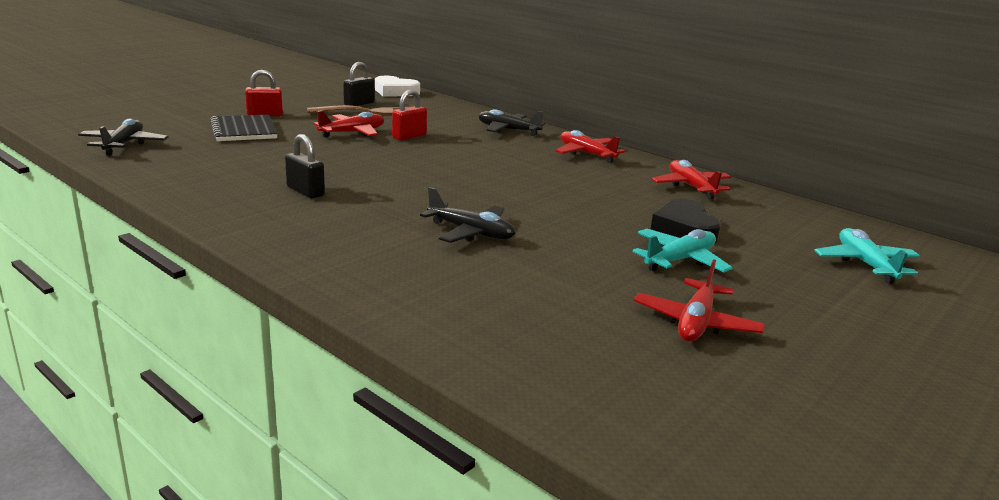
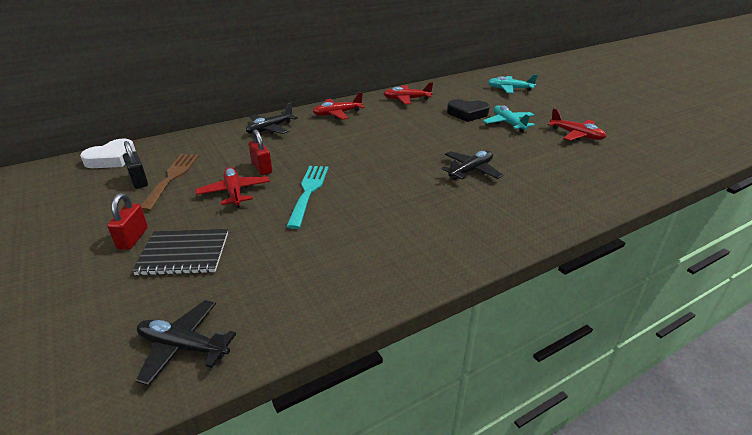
camera: 70 degrees left, 10 degrees up
black padlock [285,134,325,198] -> none
none -> turquoise fork [286,166,328,229]

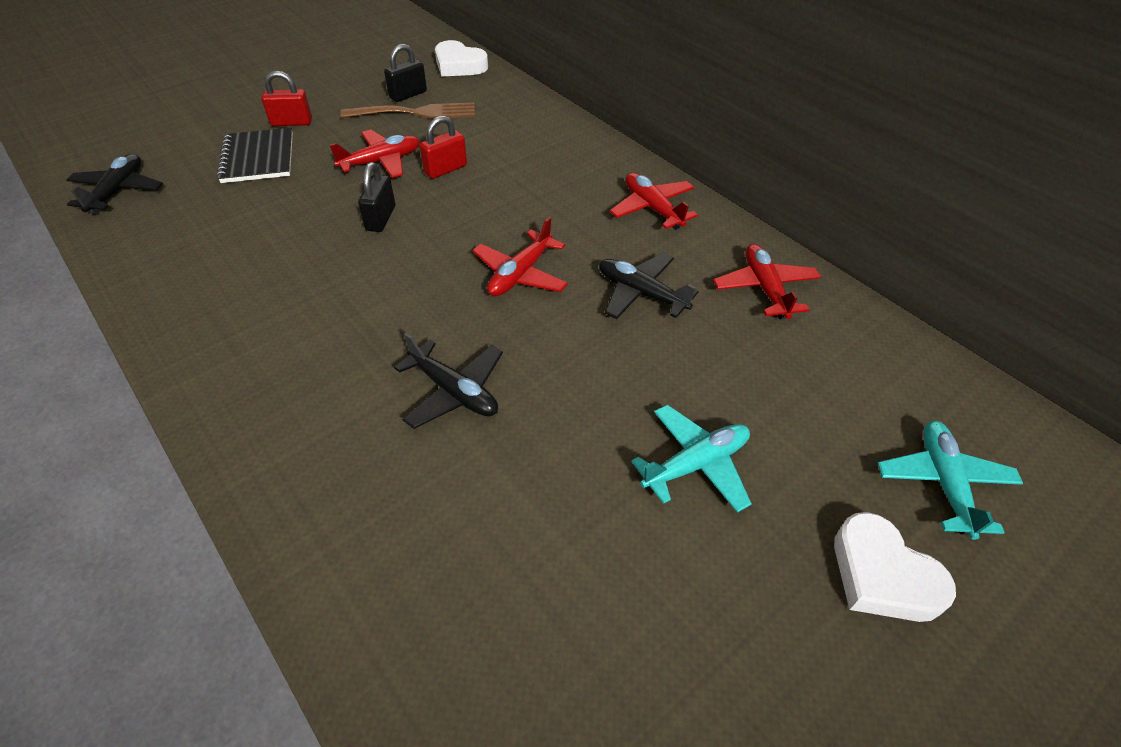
camera: 80 degrees right, 15 degrees up
black plane [246,103,298,134] -> black plane moved to [599,253,699,319]
turquoise fork [286,166,328,229] -> black padlock [358,162,395,232]
black heart [447,99,490,122] -> none
red plane [548,108,606,141] -> red plane moved to [472,217,568,296]
none -> white heart [834,512,956,622]

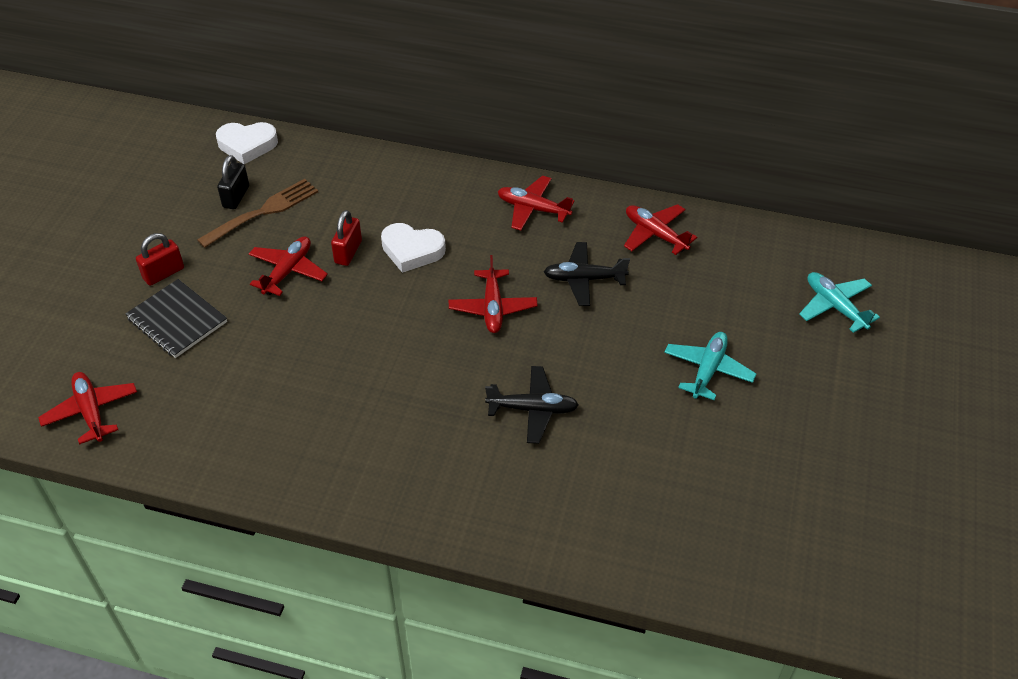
camera: 35 degrees left, 0 degrees up
black plane [66,154,163,215] -> red plane [38,372,137,445]
black padlock [358,162,395,232] -> none
white heart [834,512,956,622] -> white heart moved to [381,223,446,273]

